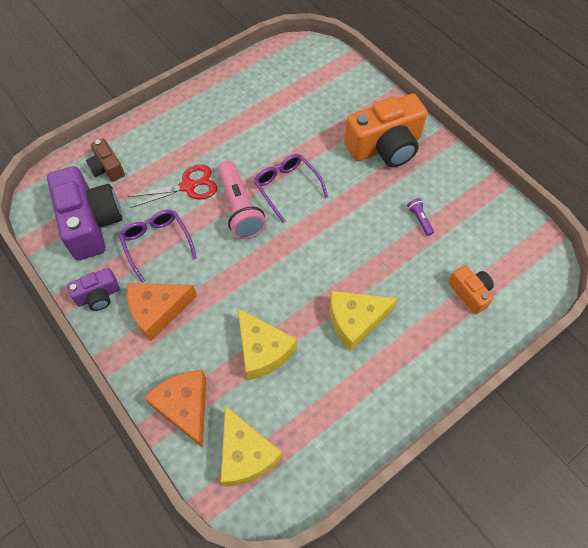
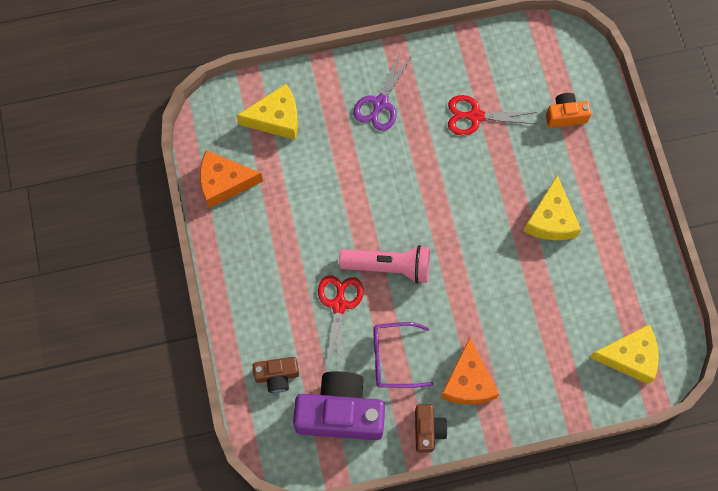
camera: 65 degrees left, 10 degrees up
purple camera [67,268,120,311] -> brown camera [415,404,448,453]
orange cheese [144,370,206,448] -> orange cheese moved to [200,150,263,208]
yellow cheese [238,308,297,380] -> yellow cheese moved to [237,84,298,140]
purple glasses [254,154,328,223] -> none
orange camera [344,94,428,167] -> purple scissors [353,52,412,131]
purple flashlight [407,198,434,236] -> red scissors [448,95,537,136]

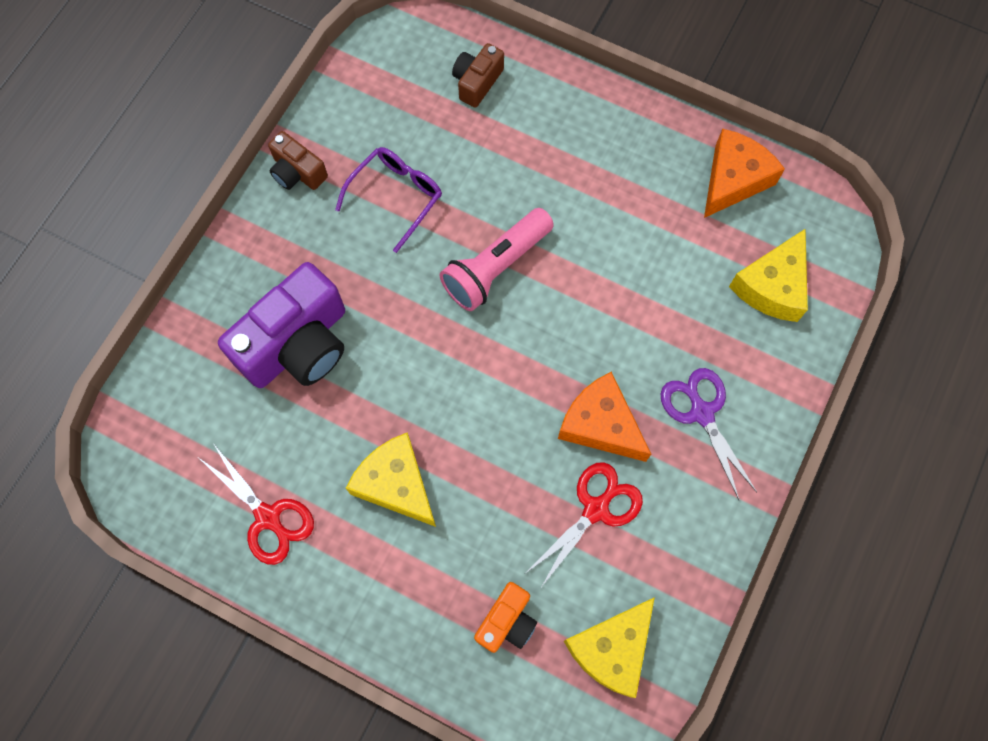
camera: 130 degrees right, 0 degrees up
purple camera [293,371,385,440] -> purple camera moved to [218,262,345,388]
red scissors [318,275,364,366] -> red scissors moved to [199,443,314,565]
orange cheese [440,337,499,404] -> orange cheese moved to [558,372,651,462]
yellow cheese [589,324,659,384] -> yellow cheese moved to [564,597,655,698]

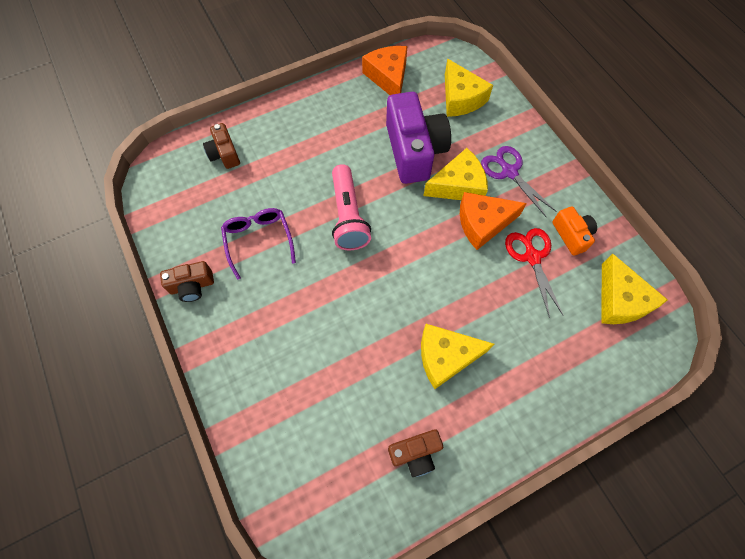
camera: 55 degrees left, 5 degrees down
red scissors [199,443,314,565] -> brown camera [388,429,443,477]
purple camera [218,262,345,388] -> purple camera moved to [386,92,451,184]
orange camera [474,582,537,653] -> orange camera moved to [552,206,597,256]
purple scissors [661,368,757,500] -> purple scissors turned 45 degrees clockwise [481,146,556,218]
none -> yellow cheese [423,148,488,200]

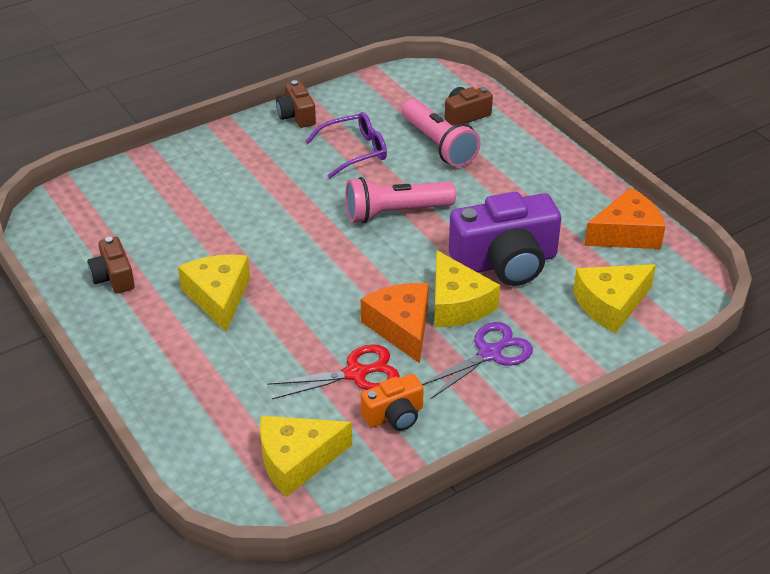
camera: 85 degrees right, 25 degrees down
none -> pink flashlight [402,99,481,167]

